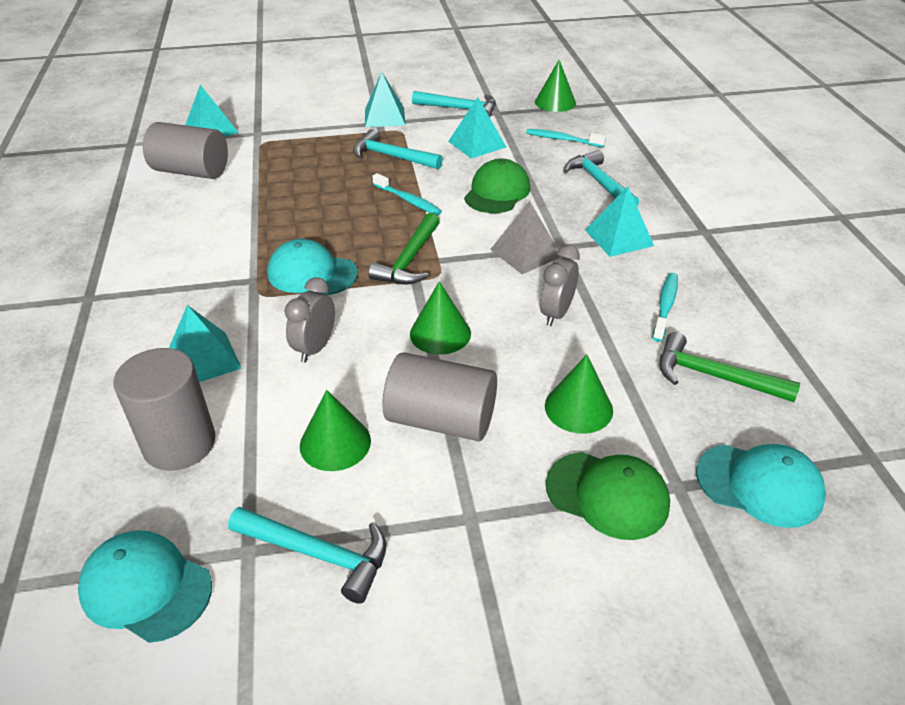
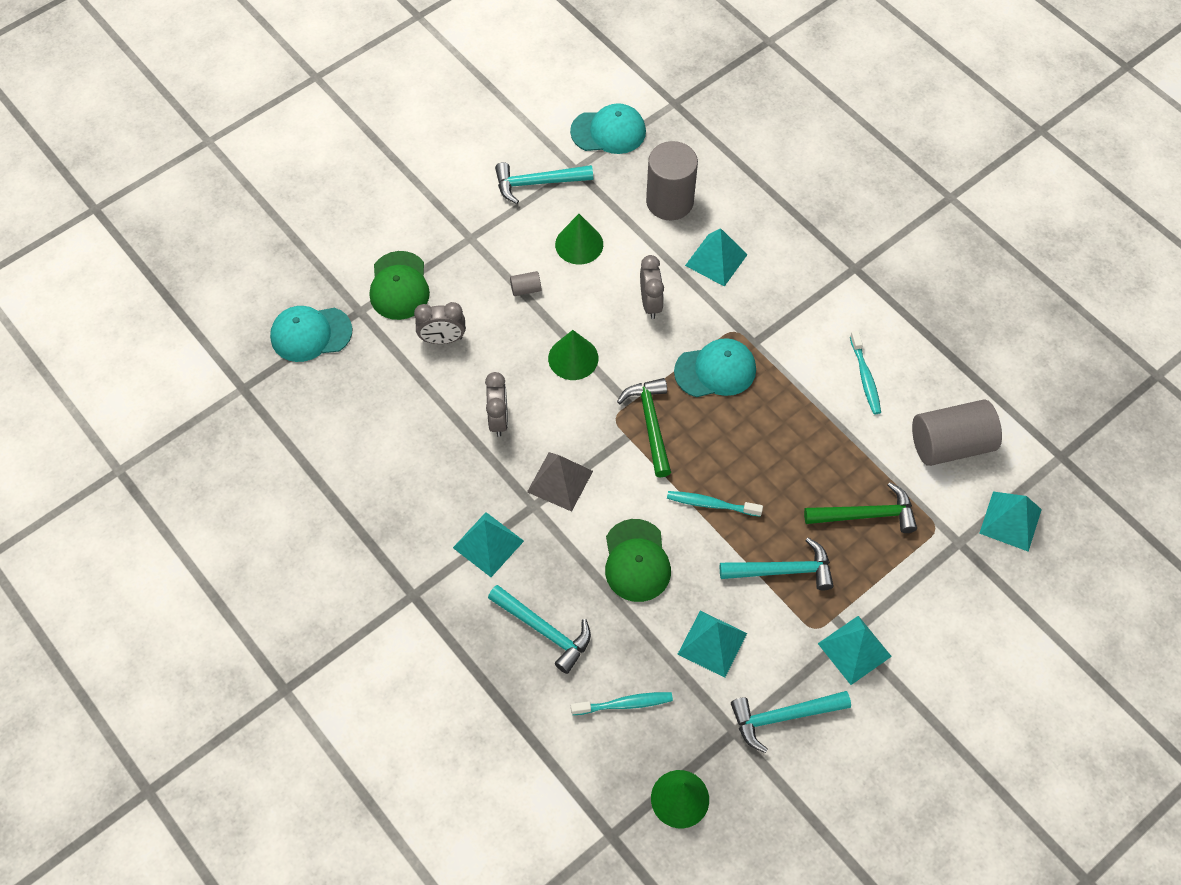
camera: 150 degrees right, 20 degrees up
grey cylinder [383,352,497,441] -> grey cylinder [510,271,541,296], size x0.41
green cone [545,355,613,434] -> grey clock [414,302,465,344]
green cap [546,452,670,540] -> green cap turned 90 degrees counterclockwise [370,251,430,320]
turquoise toothbrush [653,273,678,342] -> turquoise toothbrush moved to [850,331,881,414]
green hammer [659,332,801,402] -> green hammer moved to [804,482,917,533]

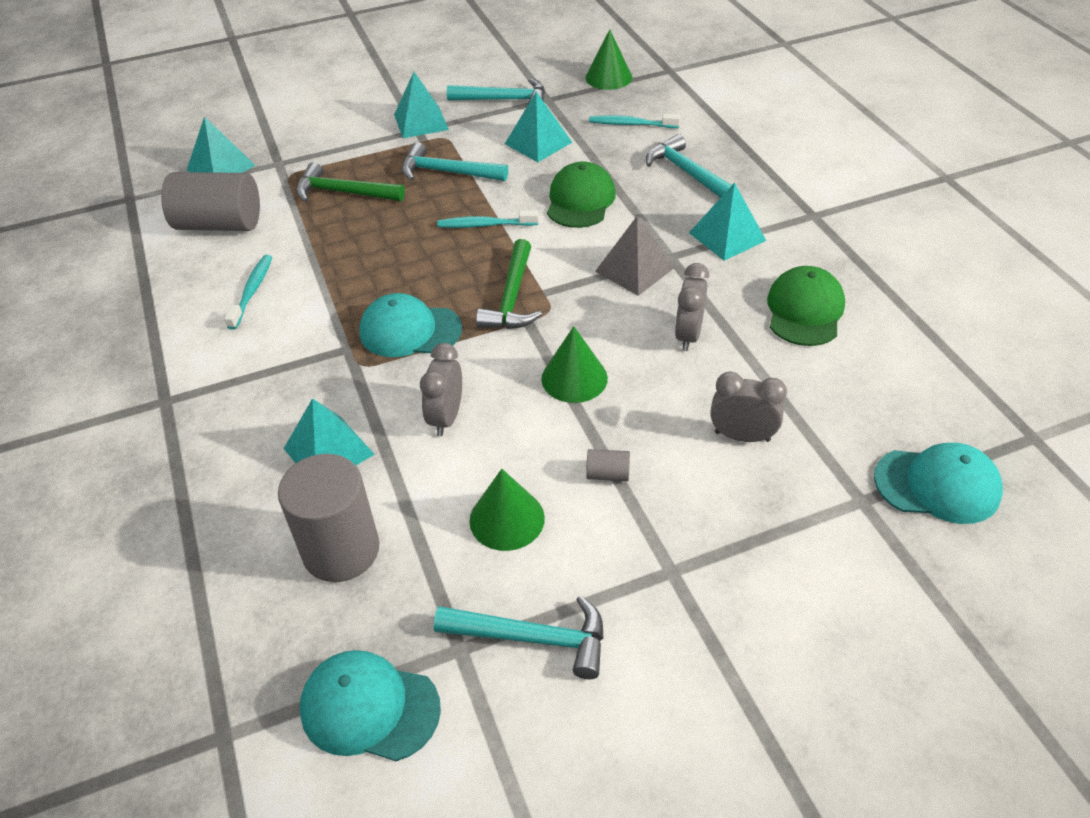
camera: 160 degrees left, 15 degrees down
green cap [370,251,430,320] -> green cap moved to [767,266,845,346]
turquoise toothbrush [667,491,763,517] -> turquoise toothbrush turned 150 degrees clockwise [437,210,539,228]

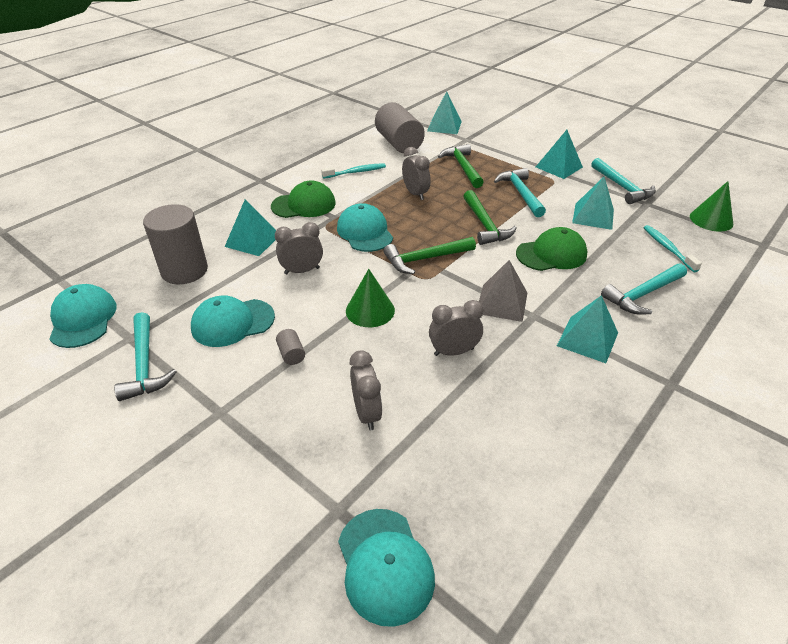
camera: 60 degrees right, 5 degrees down
turquoise toothbrush [437,210,539,228] -> green hammer [463,190,516,245]
green cone [469,469,545,551] -> turquoise cap [191,295,275,347]
turquoise hammer [646,134,732,198] -> turquoise hammer turned 150 degrees counterclockwise [601,263,687,315]
green cap [767,266,845,346] -> green cap moved to [271,180,336,218]
none -> grey clock [402,147,431,200]

